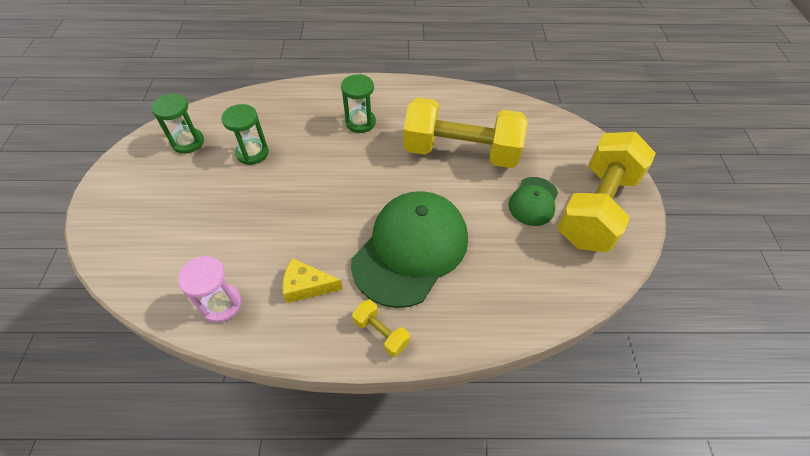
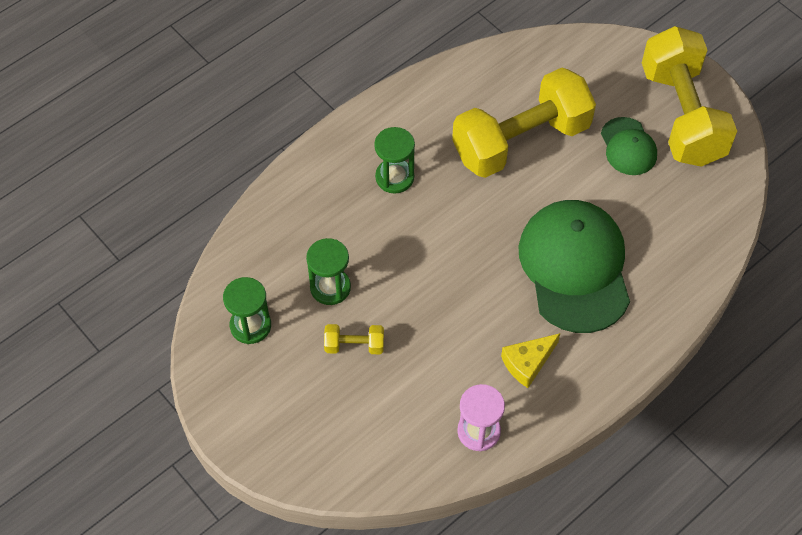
camera: 40 degrees left, 5 degrees up
yellow dumbbell [352,300,410,357] -> yellow dumbbell moved to [324,324,384,354]

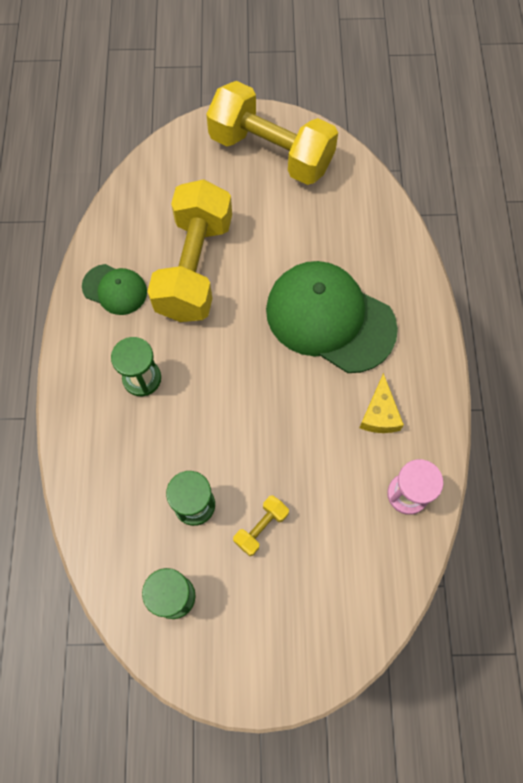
camera: 50 degrees left, 10 degrees up
green cap [601,117,657,175] -> green cap moved to [82,264,147,315]

